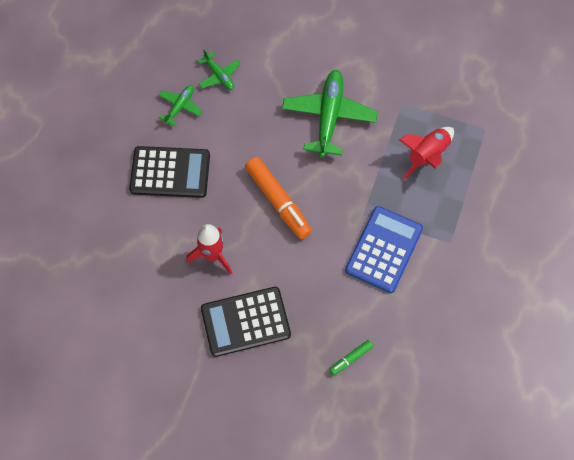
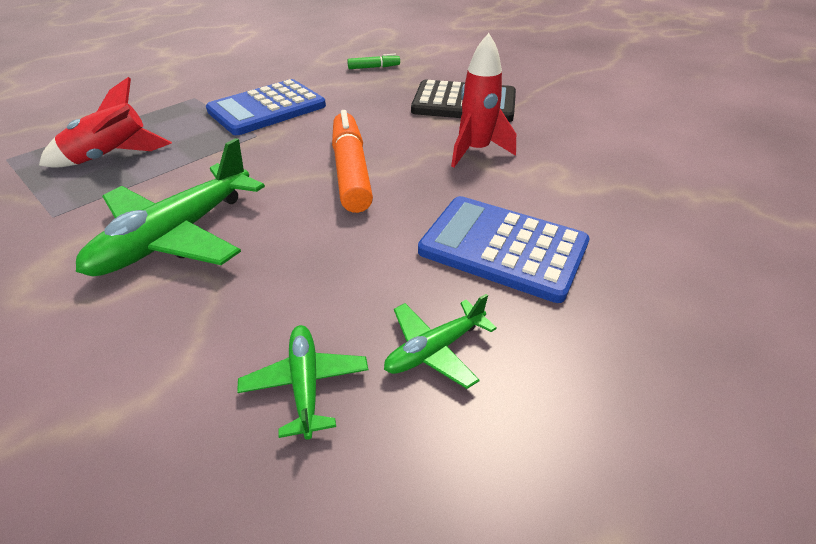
camera: 155 degrees left, 25 degrees down
black calculator [129,146,210,198] -> blue calculator [418,196,590,303]

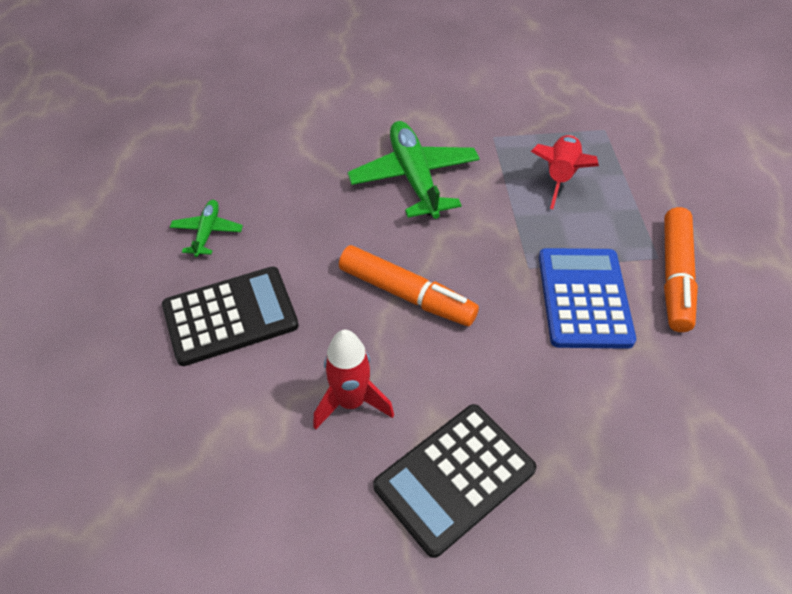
camera: 130 degrees right, 10 degrees up
green plane [237,325,368,440] -> none
green marker [347,54,400,69] -> none
blue calculator [418,196,590,303] -> black calculator [162,266,299,366]
none -> orange marker [664,207,698,332]

